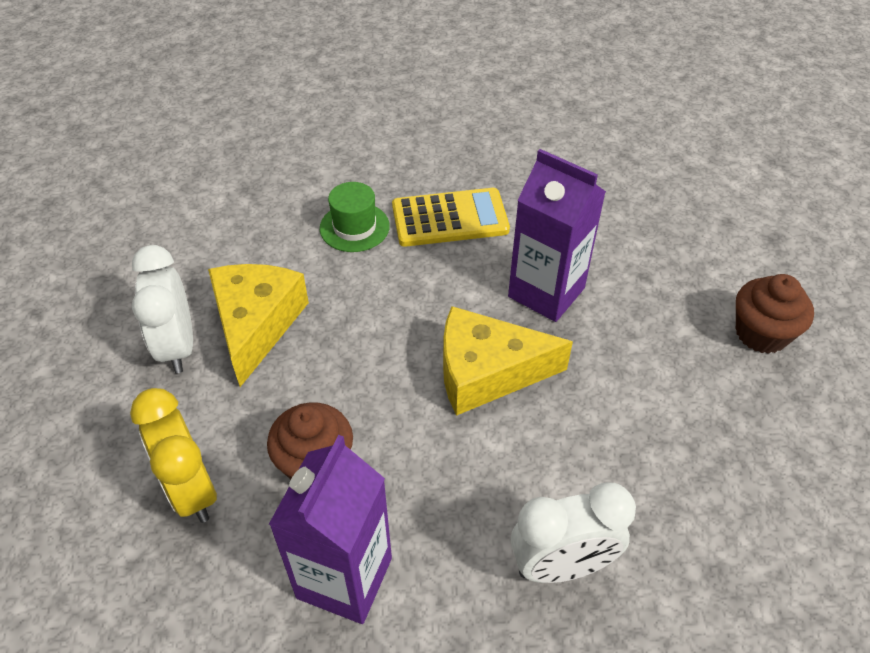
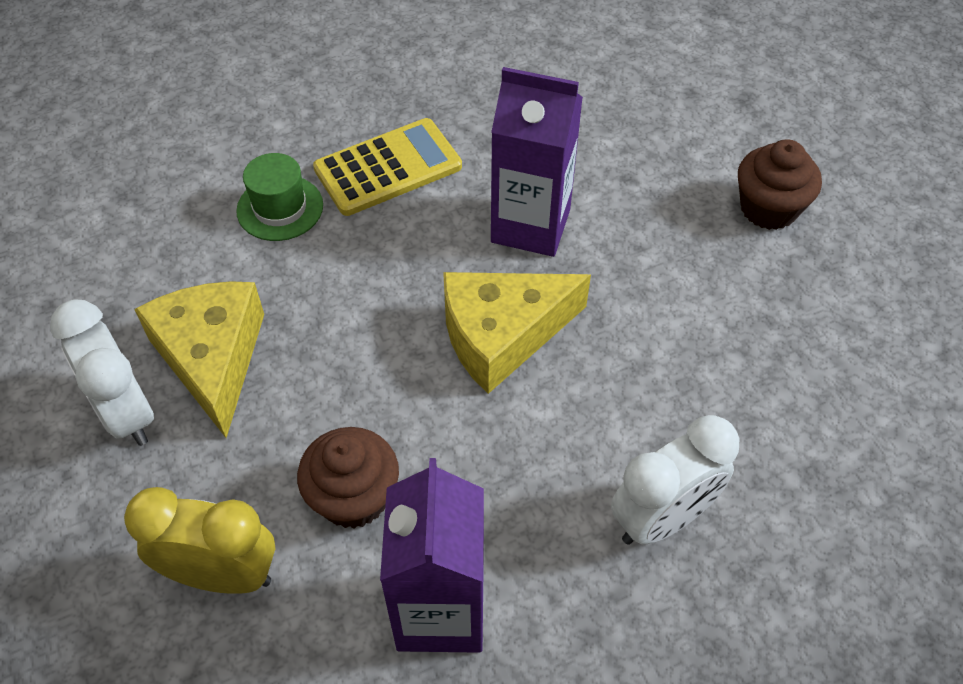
camera: 20 degrees left, 5 degrees up
yellow clock [130,388,217,523] -> yellow clock turned 150 degrees clockwise [124,487,275,594]

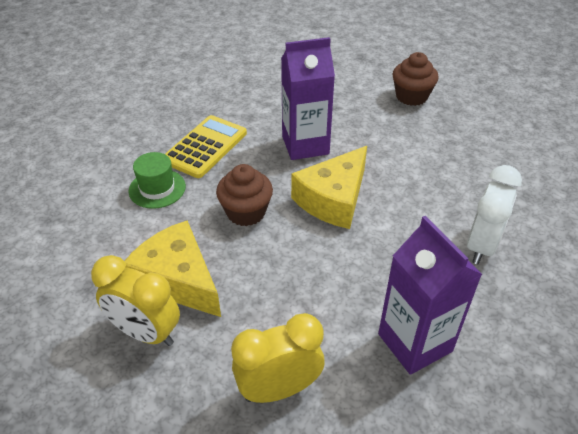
camera: 30 degrees left, 10 degrees down
white clock [50,299,154,446] -> yellow clock [91,255,180,346]
brown cupcake [297,427,399,529] -> brown cupcake moved to [216,164,273,226]

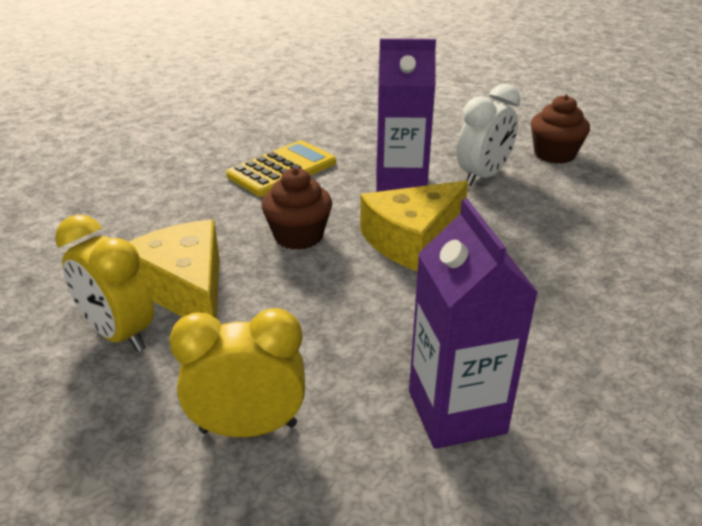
camera: 15 degrees right, 10 degrees down
green hat [128,152,186,209] -> none
white clock [467,165,522,264] -> white clock moved to [457,84,520,186]

